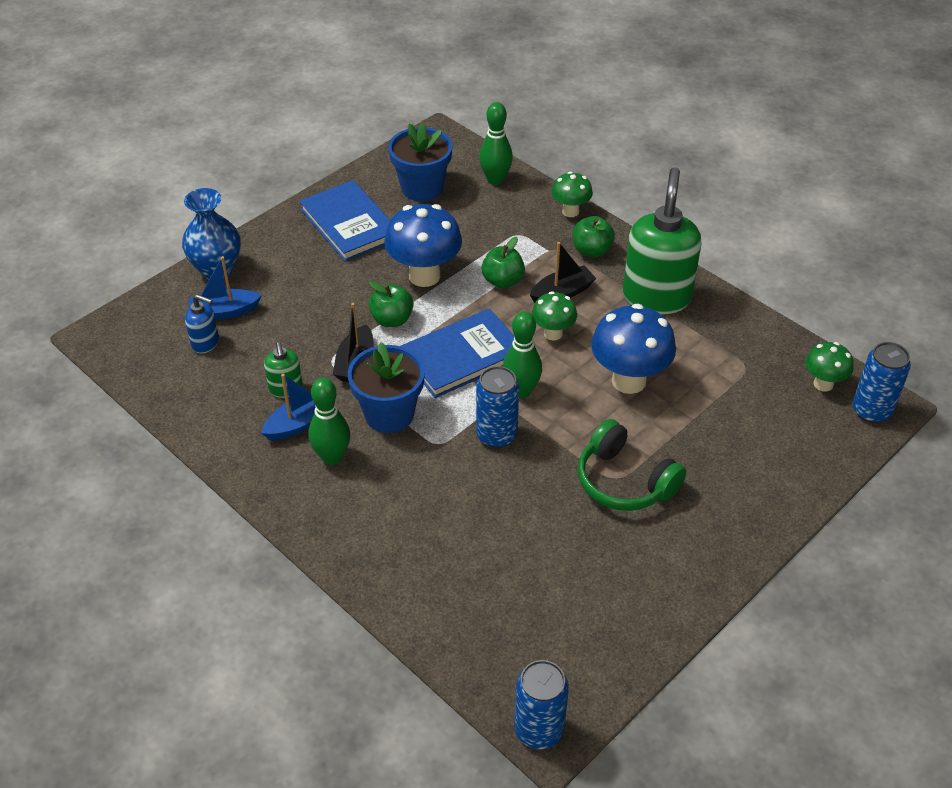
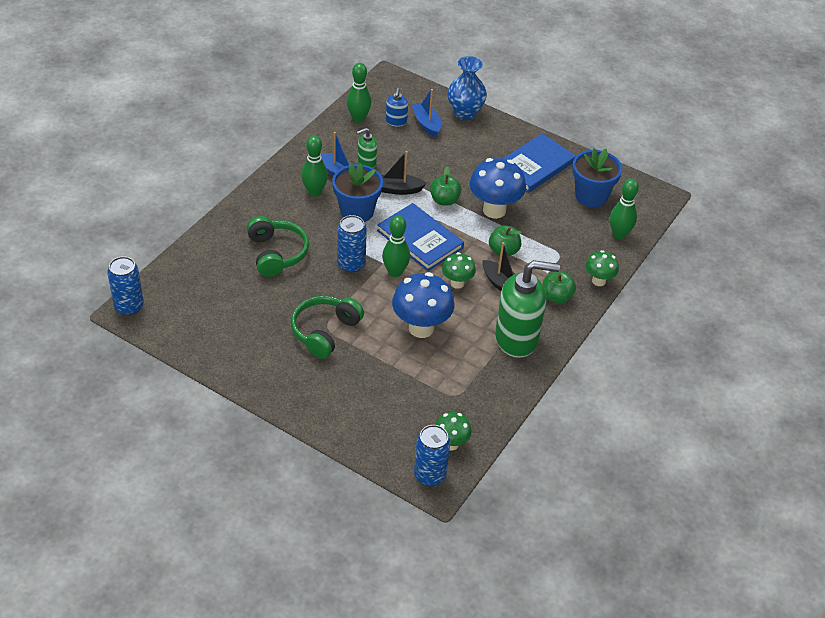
camera: 75 degrees right, 0 degrees up
none -> green headphones [247,216,309,277]
none -> green bowling pin [347,63,371,123]

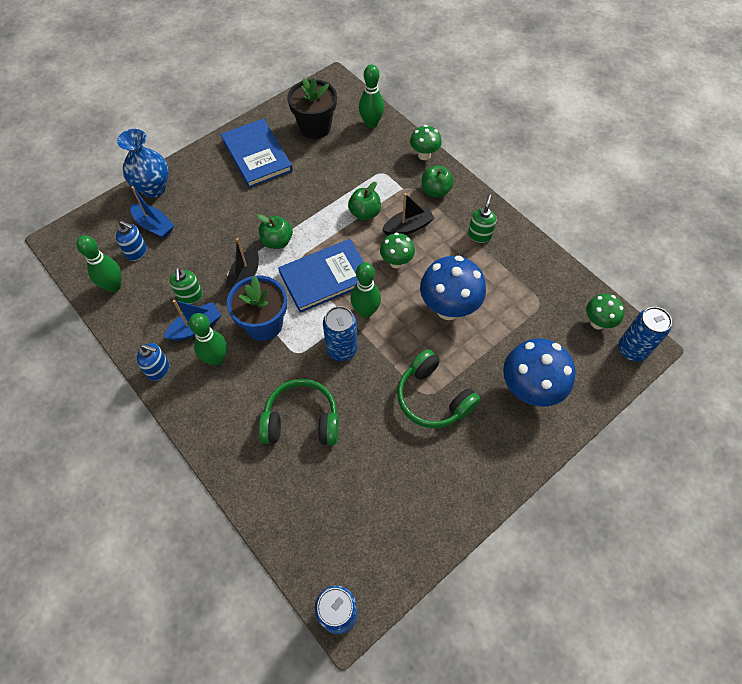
camera: 70 degrees left, 15 degrees up
blue boat [412,89,441,137] -> blue boat turned 135 degrees counterclockwise [130,186,174,238]
blue mushroom [469,158,526,219] -> blue mushroom moved to [503,338,575,407]
green soap dispenser [495,260,560,358] -> green soap dispenser [468,195,497,243], size x0.46
blue flower pot [572,149,622,207] -> black flower pot [288,78,337,139]
none -> blue soap dispenser [137,343,169,381]

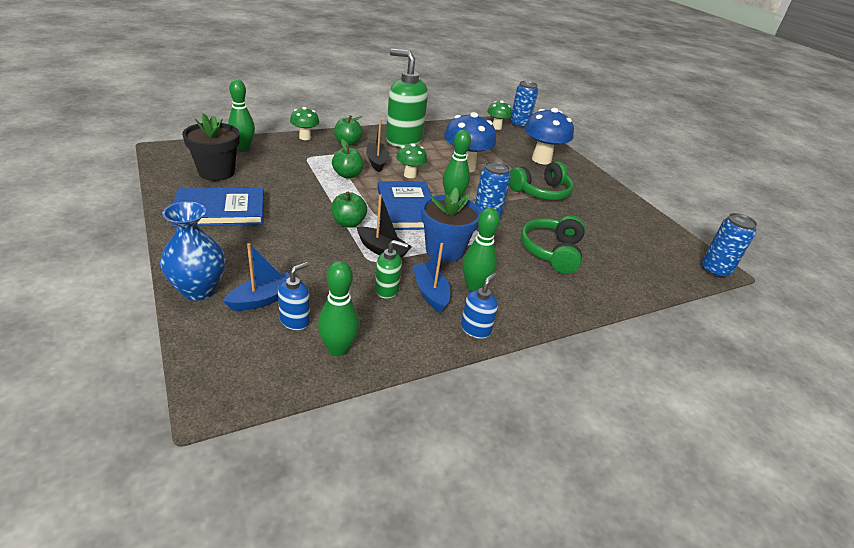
camera: 80 degrees left, 25 degrees down
green soap dispenser [468,195,497,243] -> green soap dispenser [386,49,428,147], size x2.16

